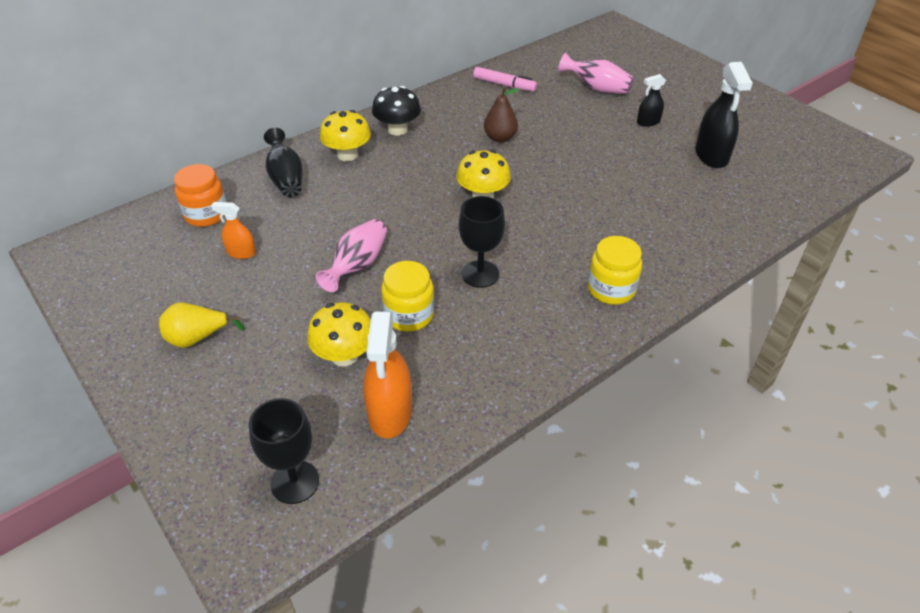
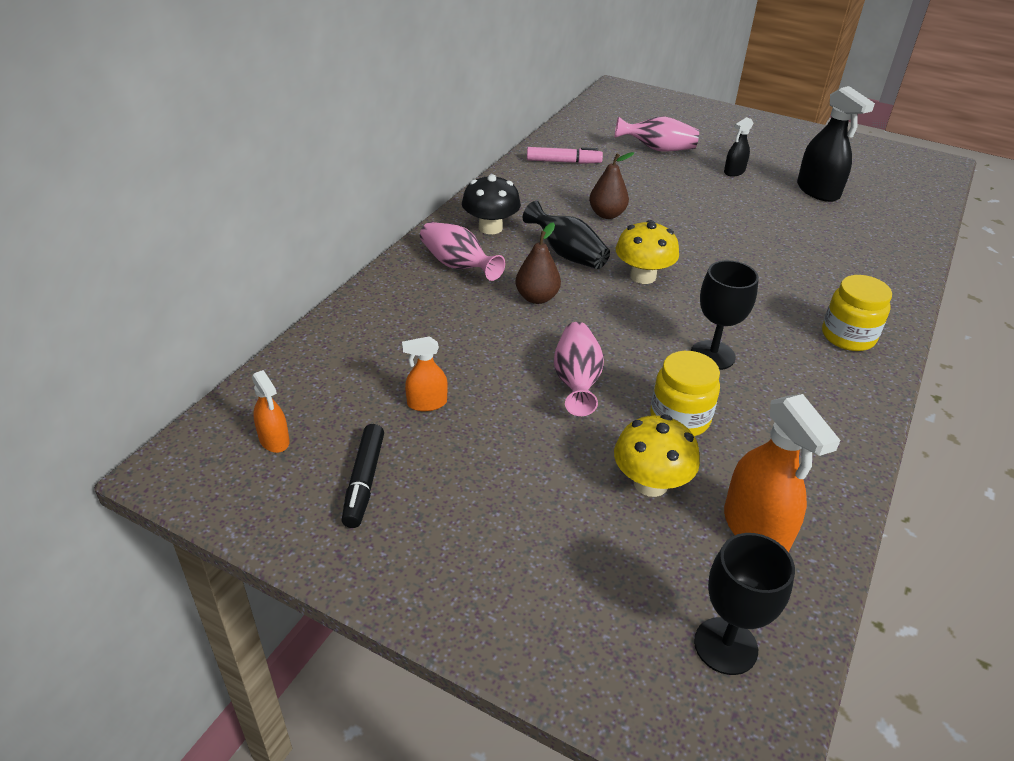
camera: 25 degrees left, 5 degrees down
yellow pear [159,302,245,348] -> none
orange jar [174,164,226,227] -> none
black vase [264,128,303,197] -> black vase moved to [523,201,610,269]
yellow mushroom [320,110,371,161] -> pink vase [420,222,505,281]
none -> orange spray bottle [252,370,290,453]
none -> black marker [342,424,384,528]
none -> brown pear [515,222,561,304]

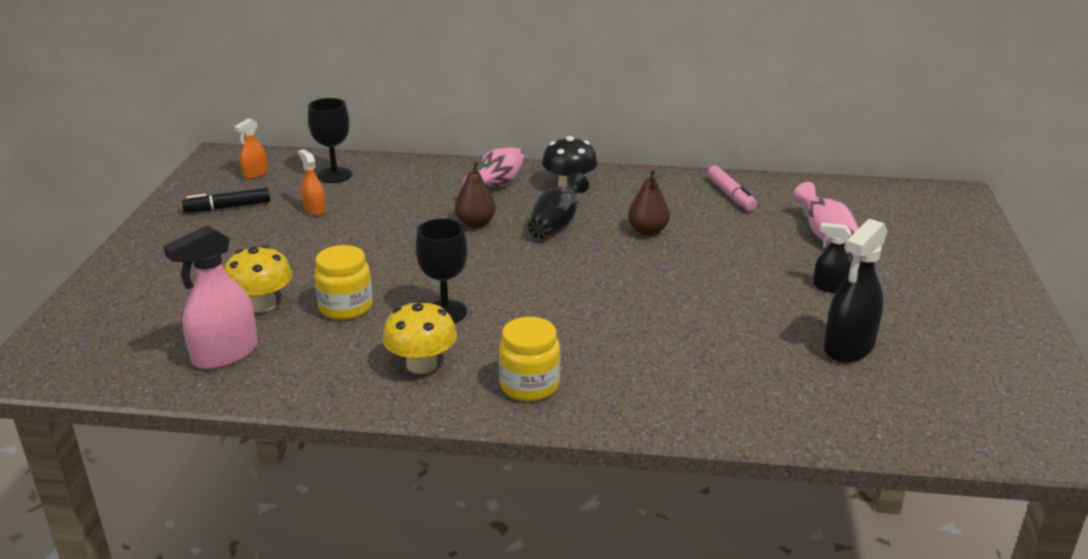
camera: 70 degrees right, 10 degrees down
pink vase [554,322,604,416] -> none
yellow mushroom [616,220,679,284] -> yellow mushroom moved to [383,300,457,374]
black goblet [694,533,795,675] -> black goblet moved to [308,98,352,183]
orange spray bottle [724,394,841,552] -> pink spray bottle [163,225,258,370]

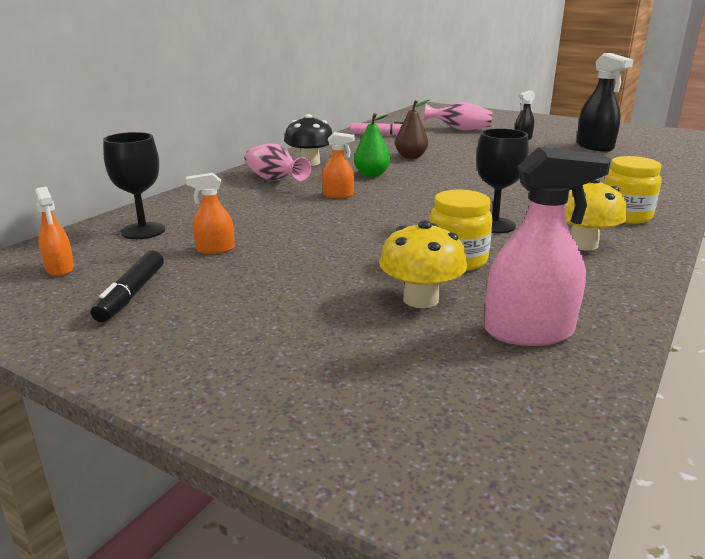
camera: 65 degrees left, 5 degrees down
pink spray bottle [163,225,258,370] -> pink spray bottle turned 75 degrees counterclockwise [484,147,611,346]
brown pear [455,161,496,228] -> orange spray bottle [322,132,355,198]
black vase [528,172,589,239] -> green pear [354,113,390,177]

